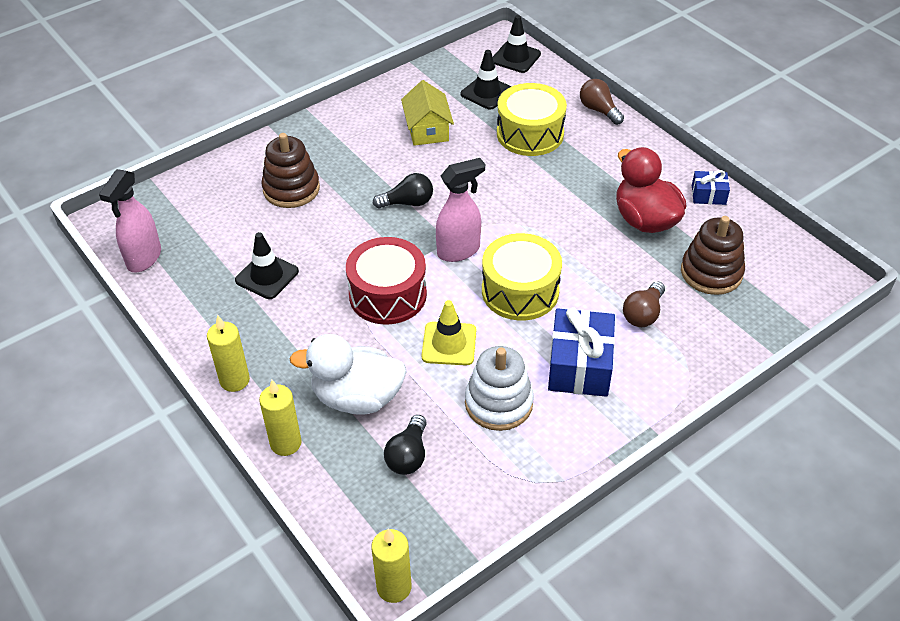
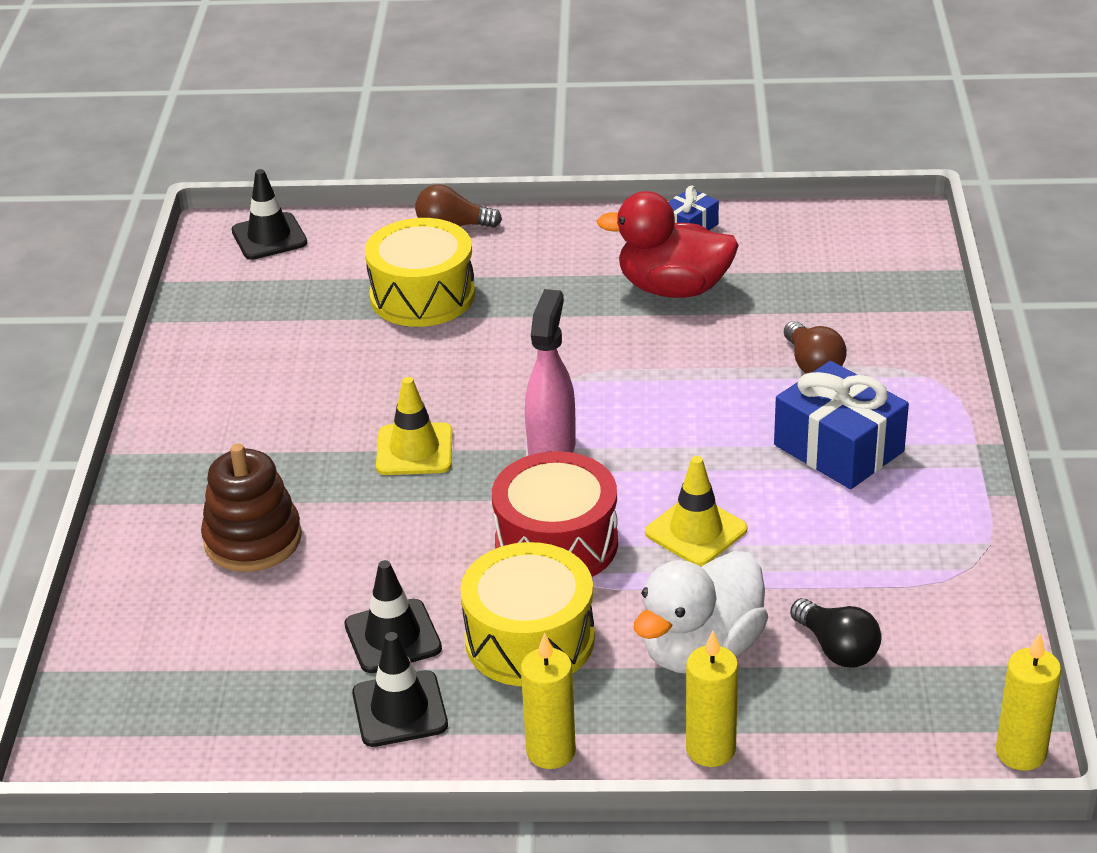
camera: 50 degrees left, 10 degrees down
pink spray bottle [99,169,161,272] -> none
black light bulb [373,173,433,208] -> yellow traffic cone [376,377,453,475]
yellow house [401,80,454,146] -> none
black traffic cone [461,50,511,110] -> black traffic cone moved to [352,632,448,747]
white stacking toy [465,346,534,431] -> none
yellow drum [482,233,562,320] -> yellow drum moved to [460,542,595,686]
brown stacking toy [681,216,745,295] -> none

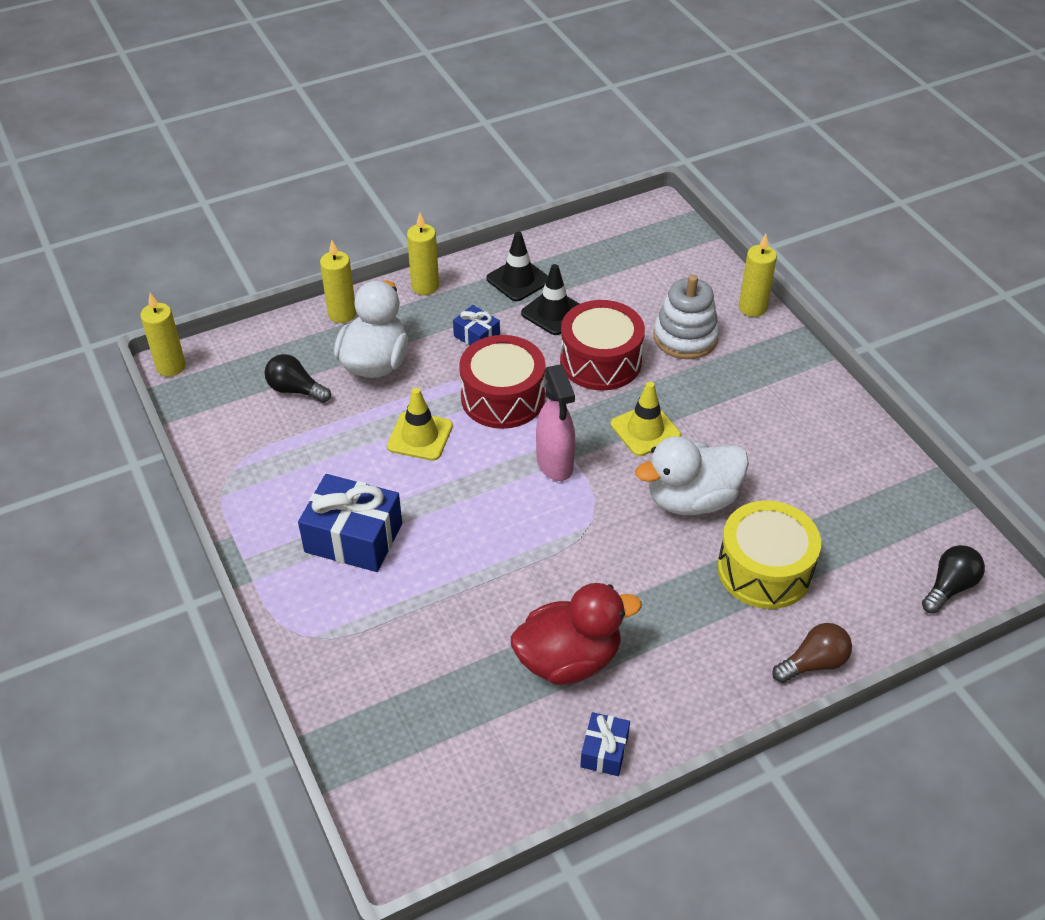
camera: 150 degrees right, 10 degrees up
brown stacking toy [201,444,302,572] -> white stacking toy [654,275,719,359]
black traffic cone [232,169,307,260] -> black light bulb [922,545,985,614]
yellow drum [460,542,595,686] -> blue gift [453,305,500,346]
brown light bulb [784,321,847,374] -> none
none -> red drum [560,300,645,391]
none -> white duck [635,436,749,515]
none -> yellow candle [739,234,777,317]

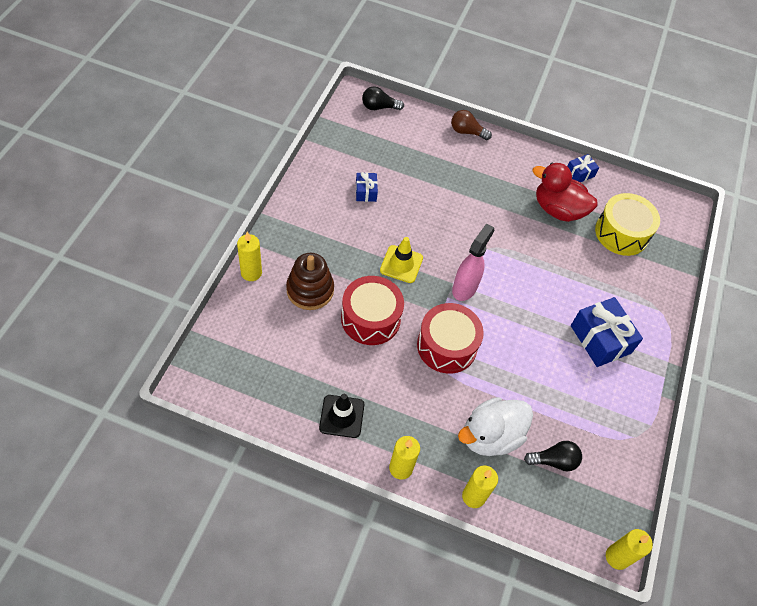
camera: 140 degrees left, 10 degrees up
black light bulb [265,354,331,403] -> black light bulb turned 75 degrees counterclockwise [524,441,582,471]
yellow traffic cone [387,388,453,461] -> none
blue gift [453,305,500,346] -> blue gift moved to [356,172,378,202]
black traffic cone [521,264,579,335] -> none
white duck [635,436,749,515] -> none
white stacking toy [654,275,719,359] -> brown stacking toy [286,253,334,310]
yellow drum [717,500,821,609] -> yellow drum moved to [595,193,660,256]

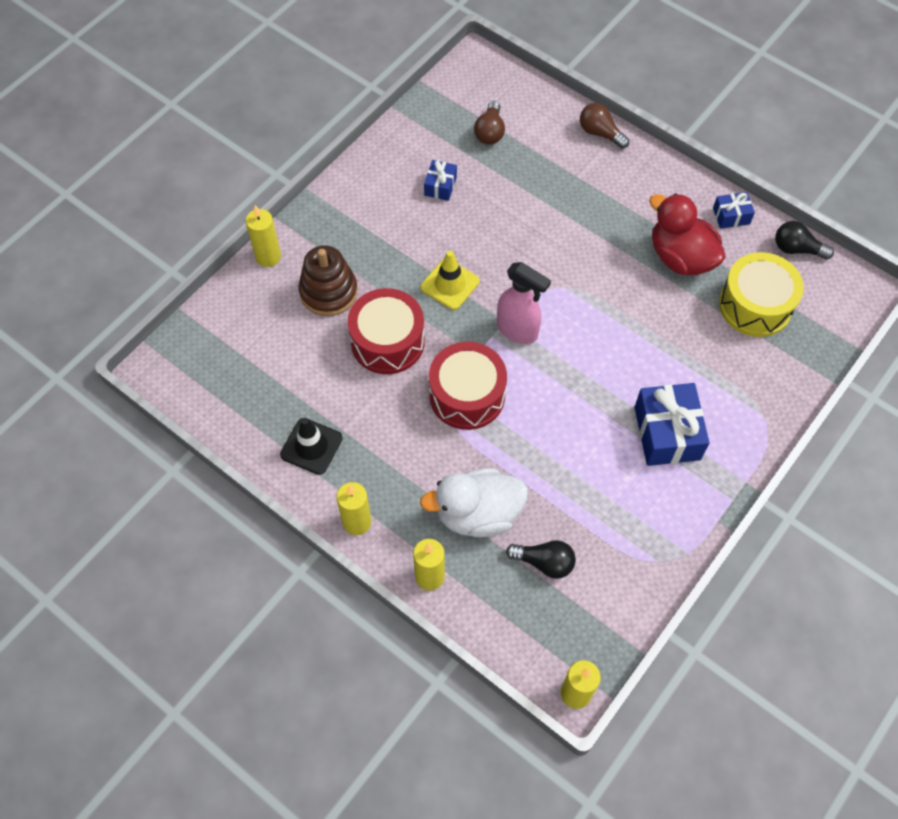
camera: 25 degrees right, 5 degrees up
black light bulb [362,87,404,110] -> black light bulb moved to [775,221,834,260]
pink spray bottle [452,224,494,301] -> pink spray bottle turned 75 degrees clockwise [497,262,551,344]
none -> brown light bulb [474,101,505,145]

